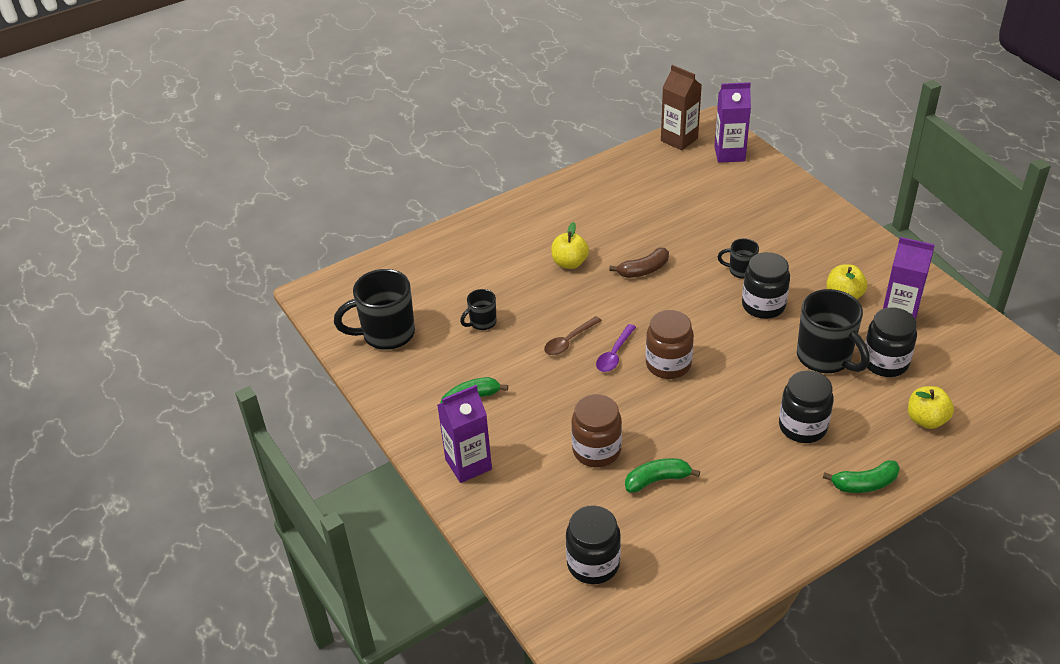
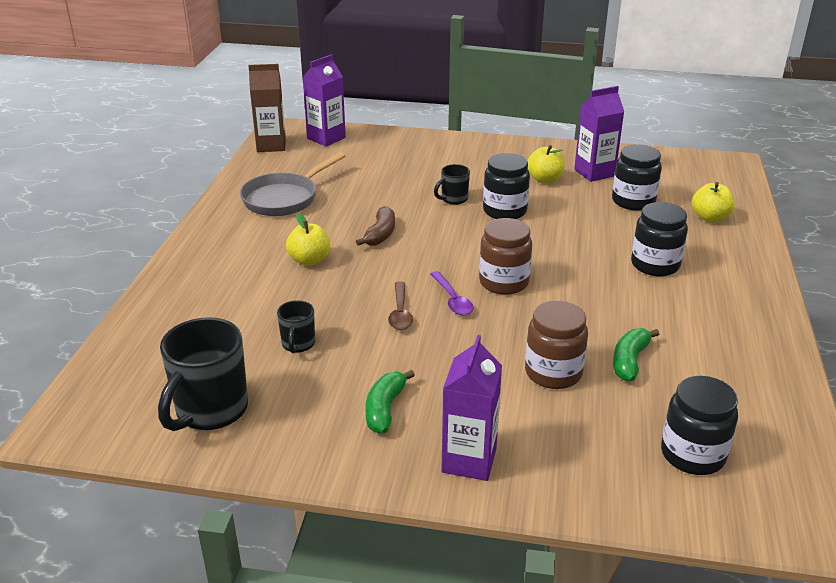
camera: 50 degrees left, 10 degrees down
black mug [797,289,870,373] -> none
green banana [823,460,900,493] -> none
none -> grey pan [240,152,345,216]

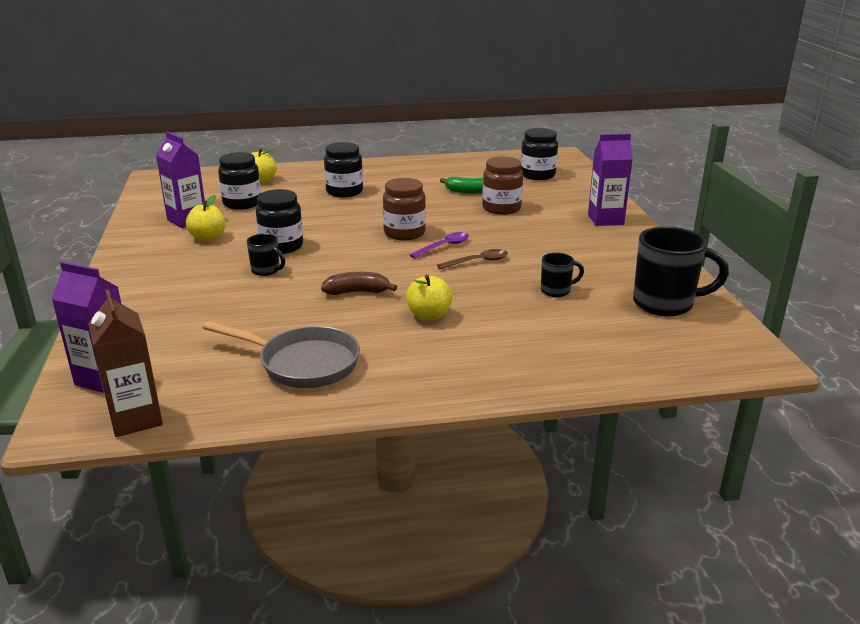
camera: 110 degrees left, 5 degrees down
green banana [365,370,415,434] -> none

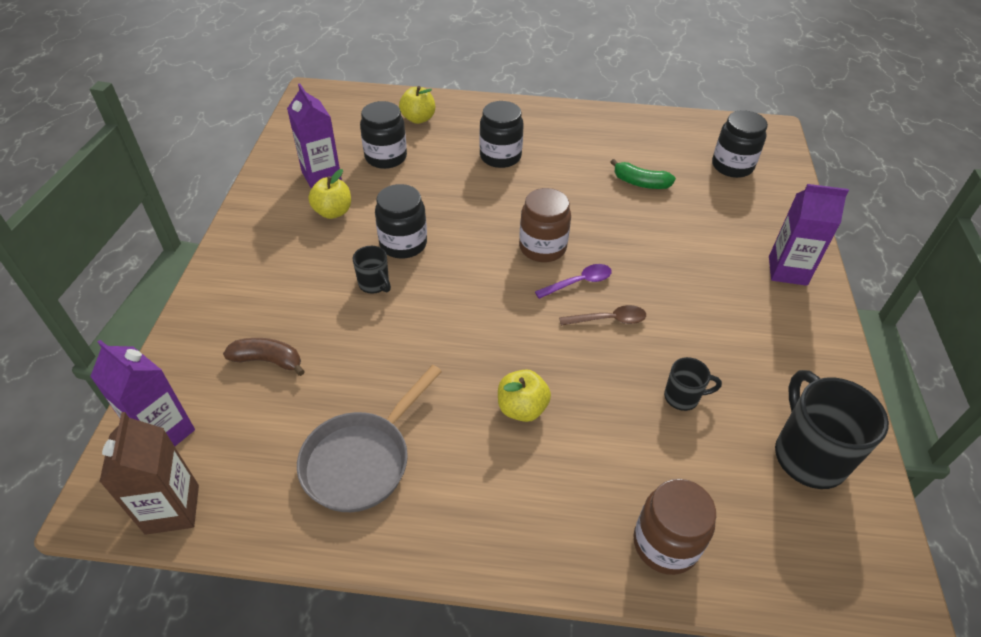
camera: 15 degrees right, 20 degrees up
grey pan [203,321,360,388] -> grey pan turned 90 degrees clockwise [297,365,442,512]
brown banana [321,272,397,295] -> brown banana moved to [223,338,305,376]
brown jar [482,156,523,215] -> brown jar moved to [633,479,716,575]
black mug [633,226,729,316] -> black mug turned 120 degrees counterclockwise [775,370,889,489]

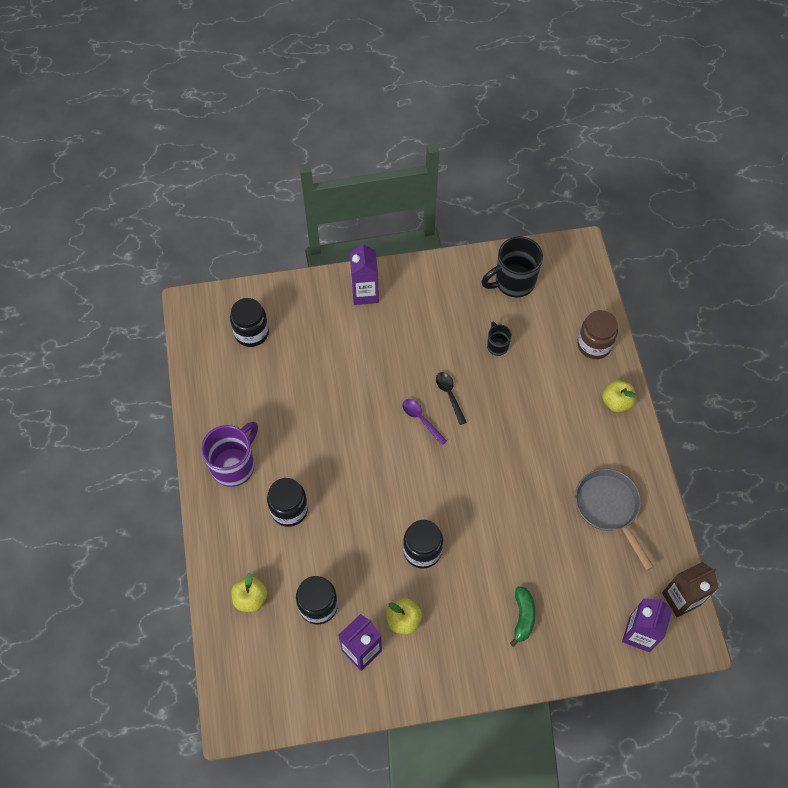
camera: 105 degrees left, 15 degrees up
brown banana [223,338,305,376] -> none
grey pan [297,365,442,512] -> grey pan turned 135 degrees counterclockwise [575,469,654,571]
black mug [353,246,391,294] -> none
yellow apple [498,369,551,422] -> yellow apple moved to [602,380,637,412]
brown jar [519,188,571,262] -> none
brown spoon [559,305,646,326] -> black spoon [436,372,467,425]
green banana [610,159,676,189] -> green banana moved to [510,586,536,647]
none -> purple mug [201,422,258,487]

